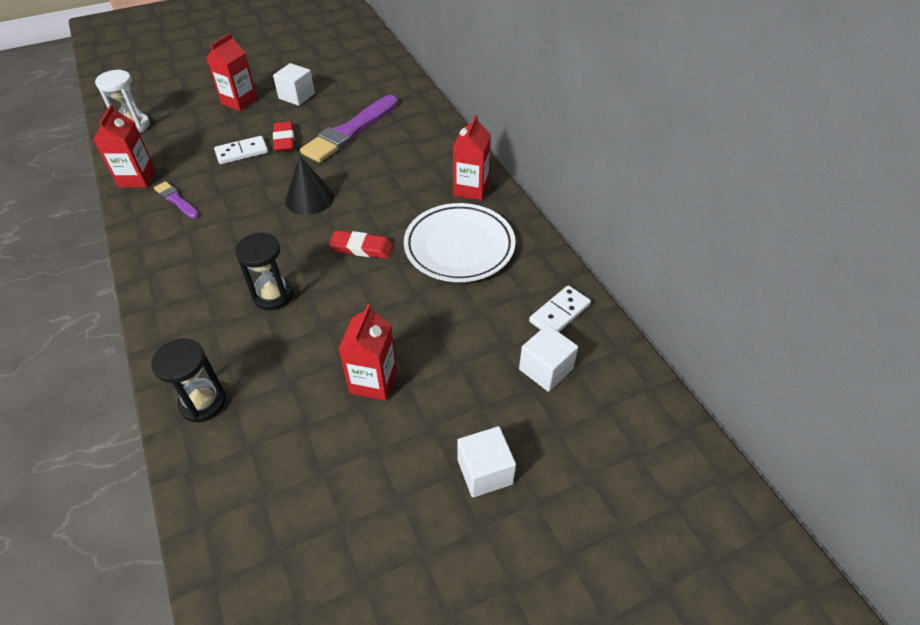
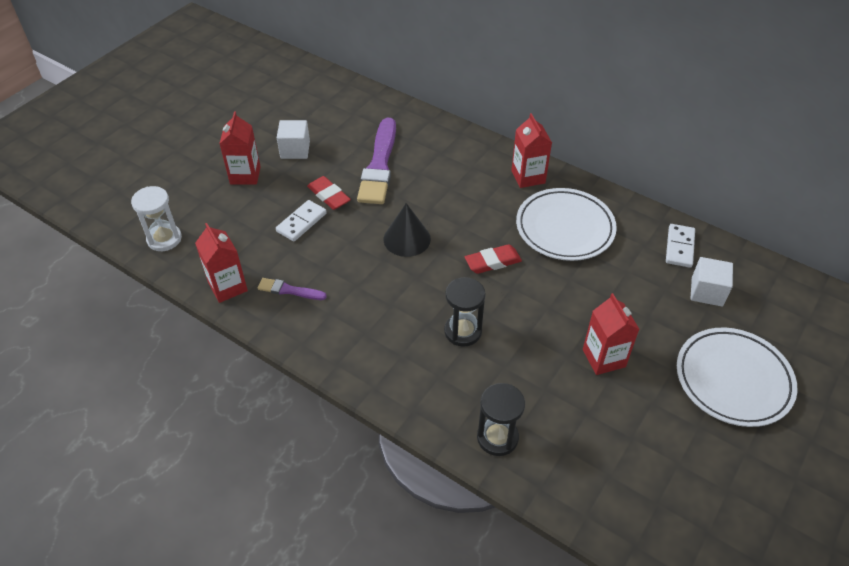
camera: 30 degrees left, 0 degrees up
white cube [457,426,516,498] -> white plate [677,328,797,427]

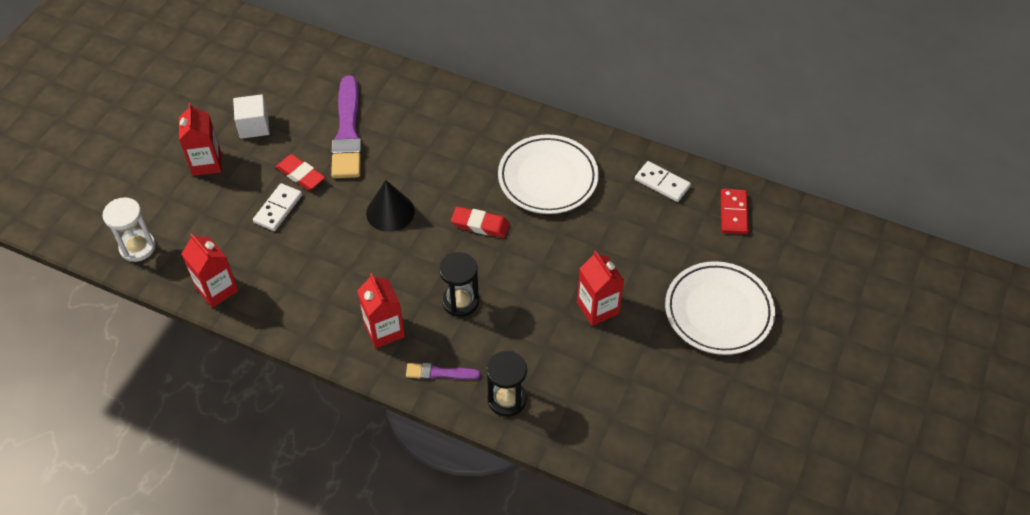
camera: 10 degrees left, 5 degrees up
purple brush [258,278,327,300] -> purple brush moved to [406,363,481,380]
red eraser [465,244,522,274] -> red eraser turned 45 degrees clockwise [451,207,510,238]
red carton [511,113,552,188] -> red carton moved to [357,273,405,348]
white domino [666,224,695,268] -> white domino turned 60 degrees counterclockwise [635,161,691,202]
white cube [690,257,733,307] -> none
none -> red domino [721,189,749,234]

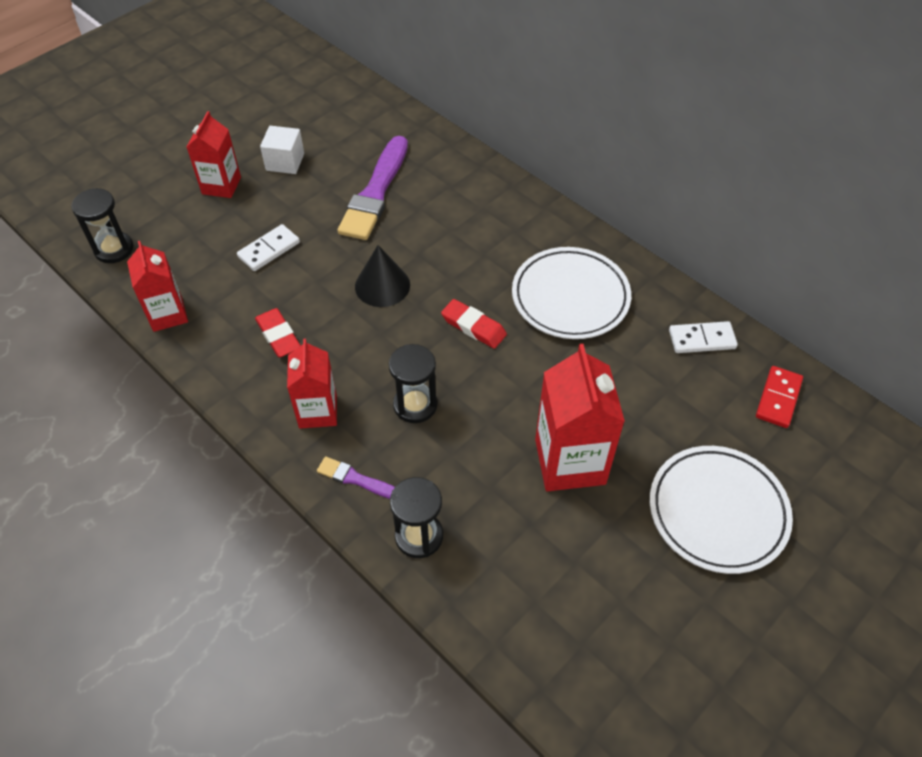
camera: 20 degrees right, 0 degrees up
white hourglass [103,197,156,262] -> black hourglass [71,188,133,263]
red eraser [276,154,325,190] -> red eraser moved to [255,308,301,357]
red carton [577,251,624,326] -> red carton [535,344,625,491], size x1.57
white domino [635,161,691,202] -> white domino turned 60 degrees counterclockwise [669,321,738,353]

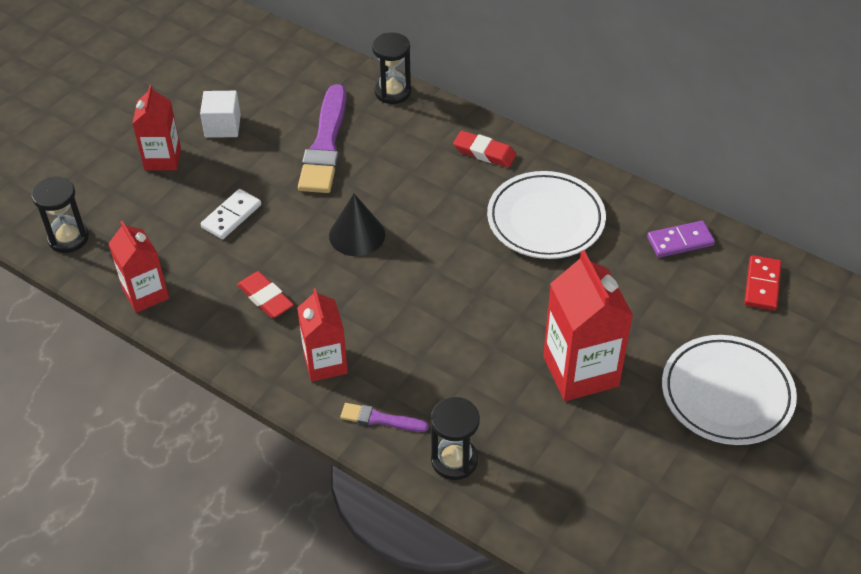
camera: 10 degrees left, 5 degrees down
black hourglass [389,344,437,423] -> black hourglass moved to [372,32,411,104]
red eraser [441,299,507,349] -> red eraser moved to [453,131,516,168]
white domino [669,321,738,353] -> purple domino [647,221,715,258]

